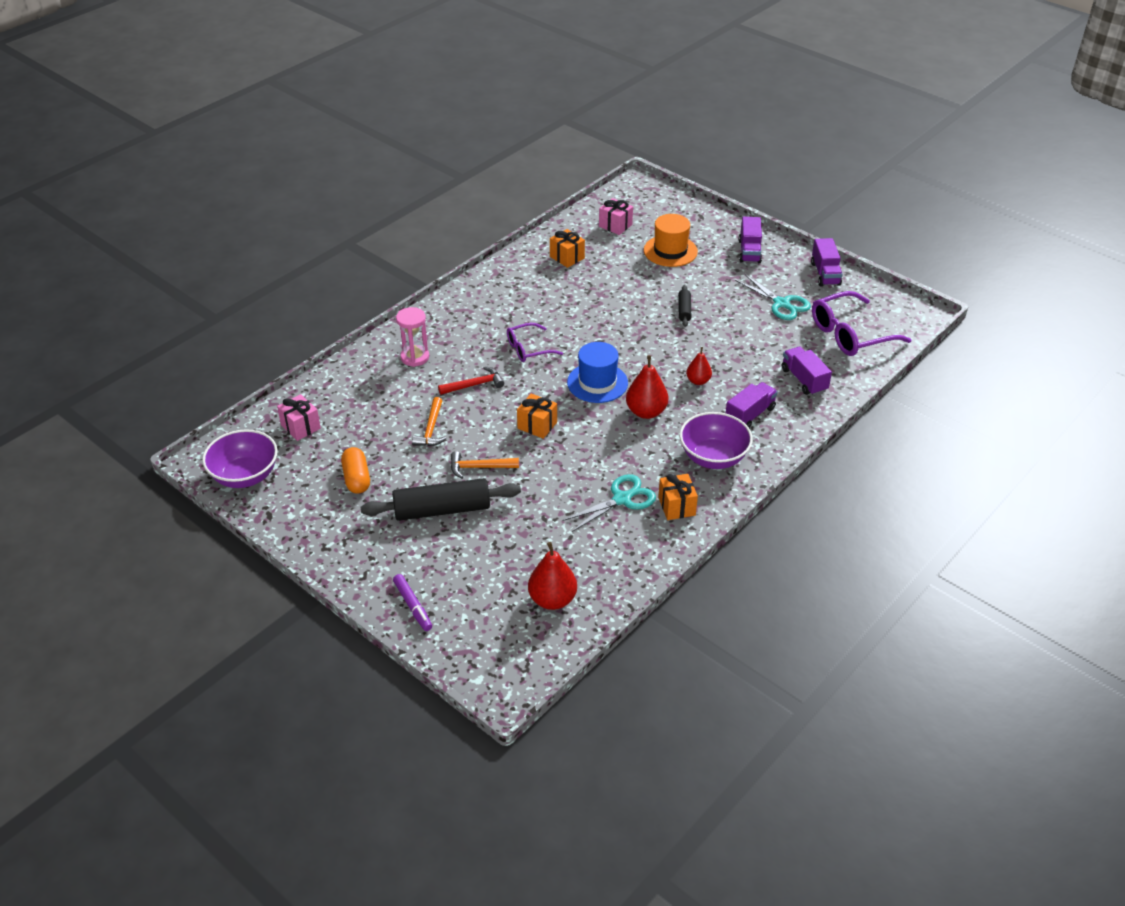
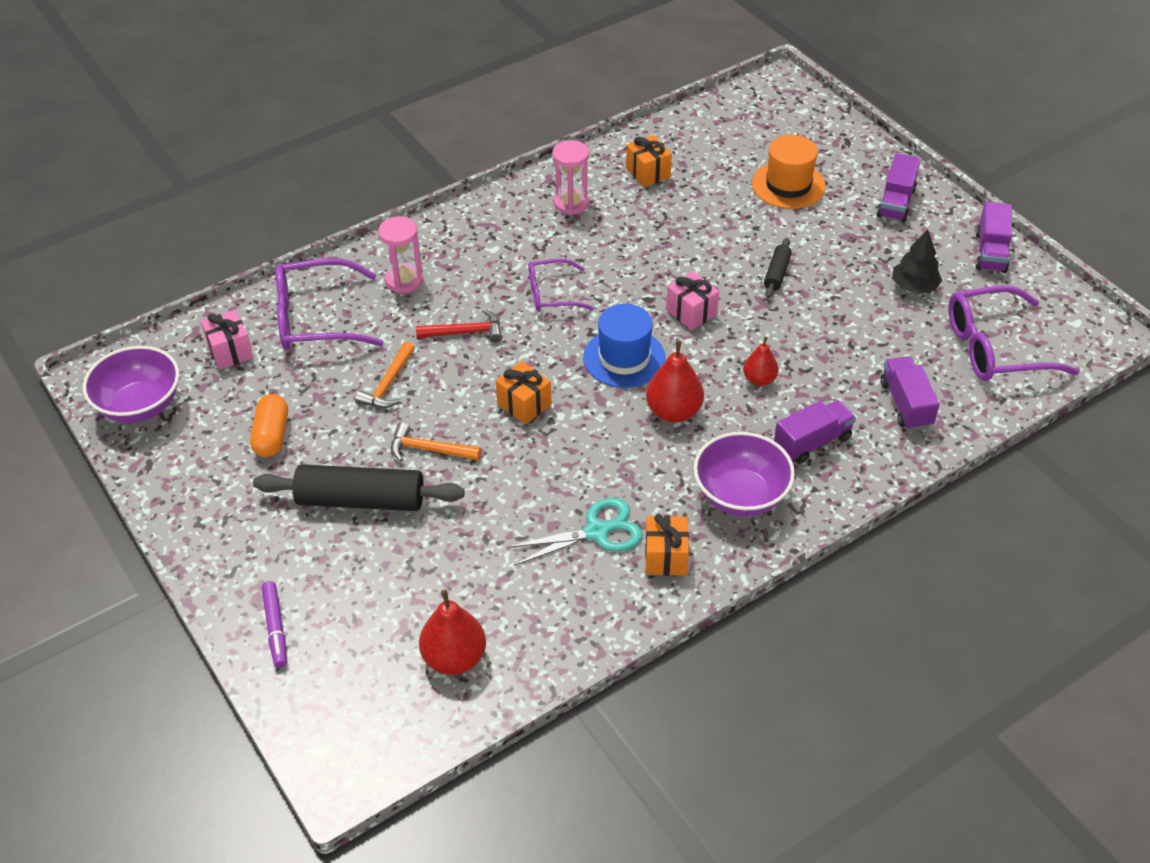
camera: 15 degrees right, 5 degrees up
pink gift [599,198,633,235] -> pink gift moved to [666,271,719,331]
turquoise scissors [735,274,811,320] -> black tree [892,229,942,294]
none -> purple glasses [276,258,384,350]
none -> pink hourglass [552,140,589,215]

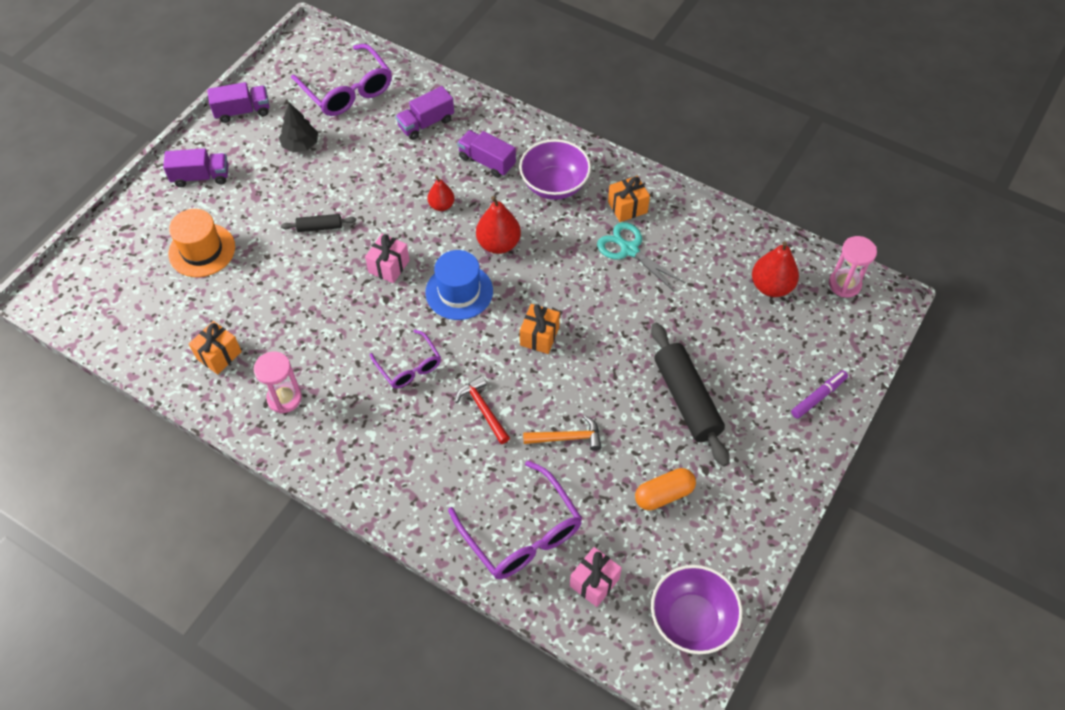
camera: 115 degrees left, 10 degrees up
pink hourglass [378,216,423,293] -> pink hourglass moved to [829,236,877,297]
orange hammer [391,422,481,462] -> none

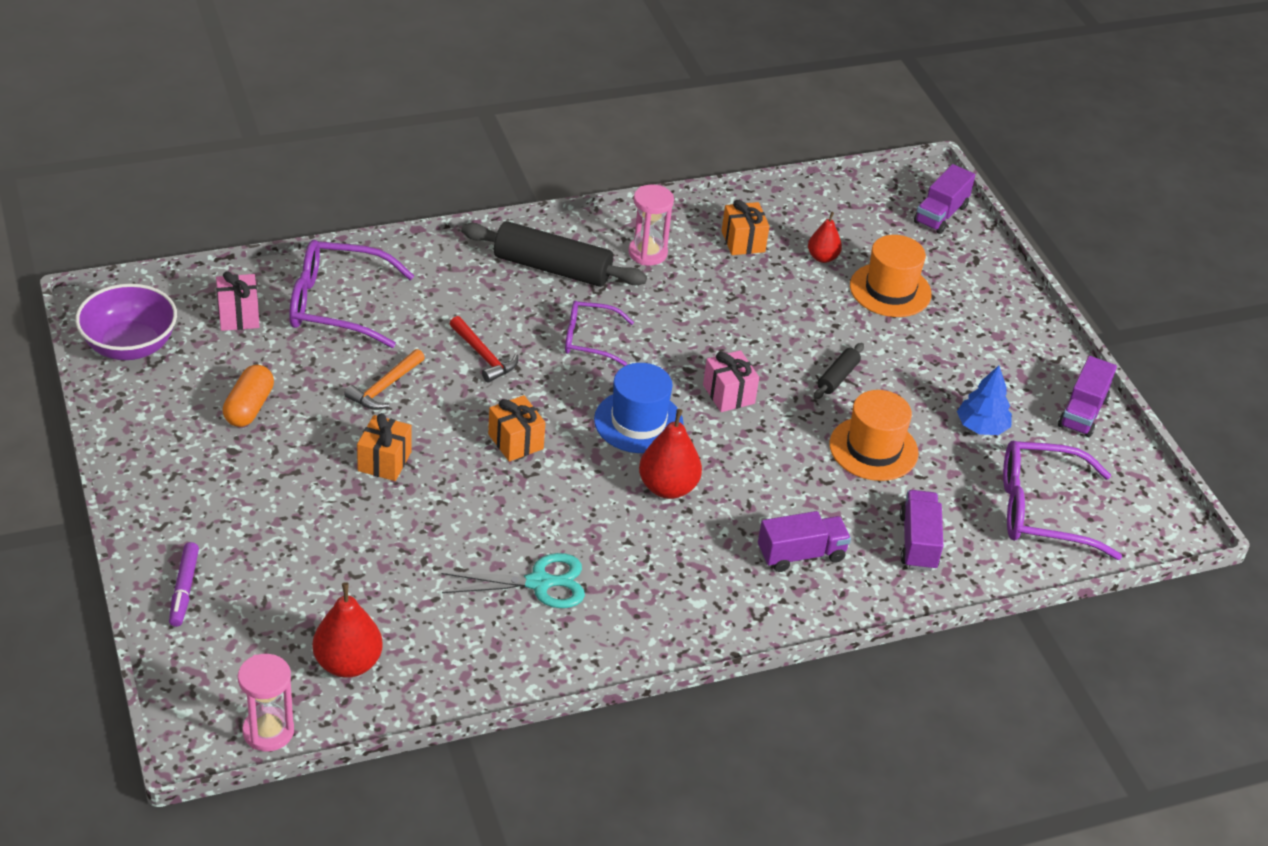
camera: 125 degrees right, 15 degrees down
purple truck [163,148,229,187] -> purple truck moved to [914,164,975,234]
black tree [279,103,318,152] -> blue tree [957,365,1012,435]
red pear [428,175,455,211] -> red pear moved to [808,212,842,263]
red hammer [455,376,510,444] -> red hammer turned 45 degrees clockwise [450,316,518,383]
purple bowl [519,139,591,200] -> none
orange gift [608,176,650,222] -> orange gift moved to [357,413,412,481]
black rolling pin [651,323,730,467] -> black rolling pin moved to [461,221,647,287]
none -> orange hat [829,390,919,481]

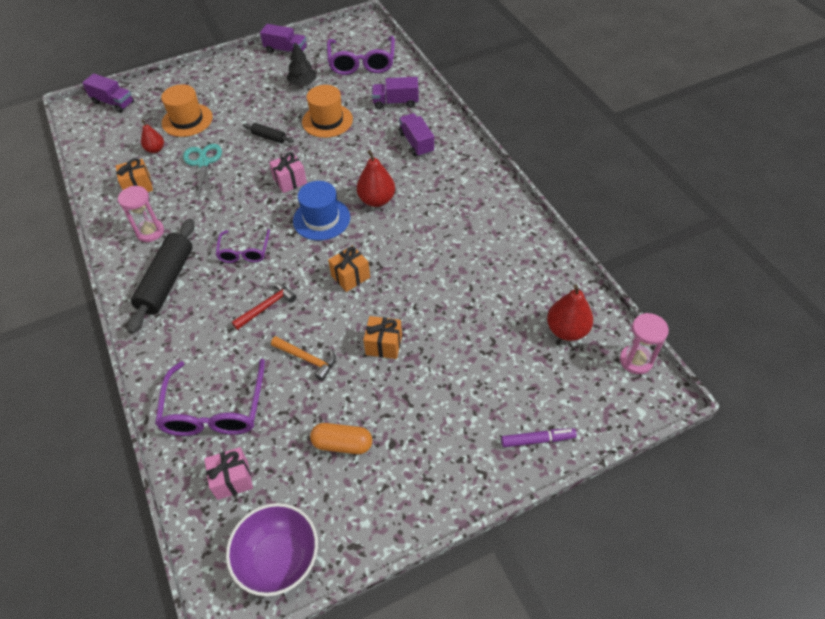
camera: 90 degrees left, 10 degrees up
turquoise scissors [441,553,585,608] -> turquoise scissors moved to [183,144,222,199]
blue tree [957,365,1012,435] -> black tree [286,42,317,86]

